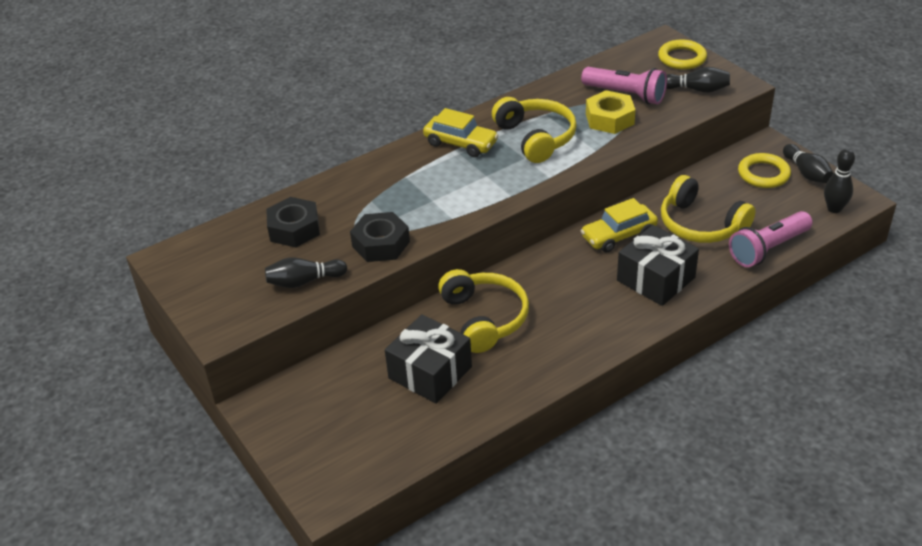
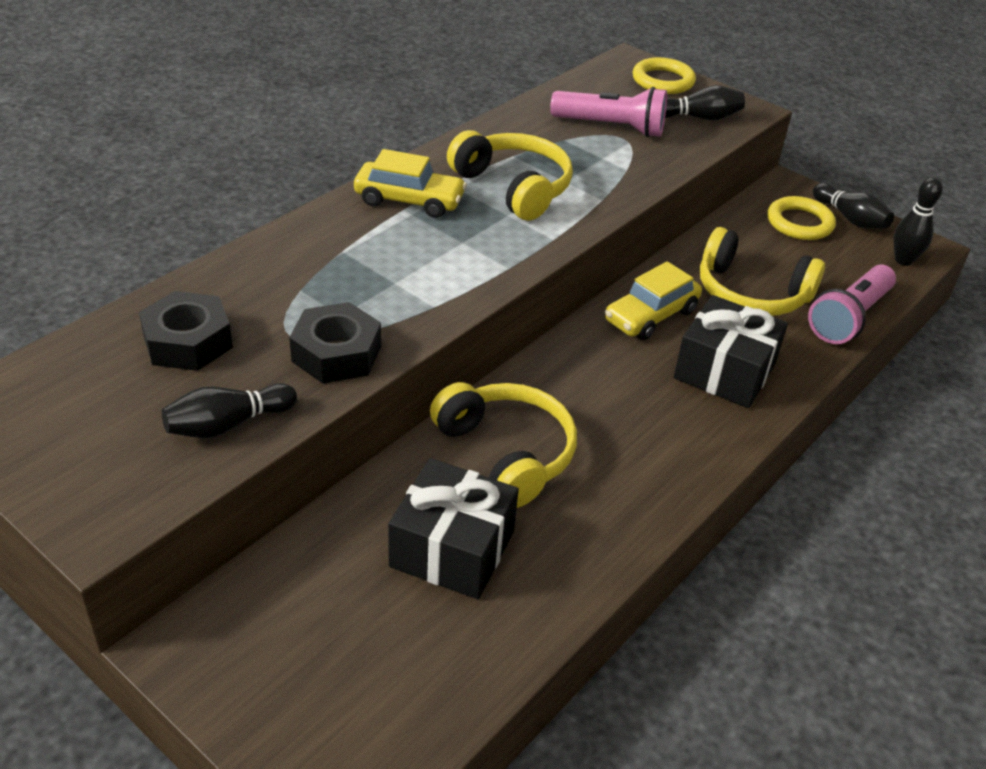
camera: 20 degrees left, 0 degrees up
yellow nut [586,90,635,134] -> none

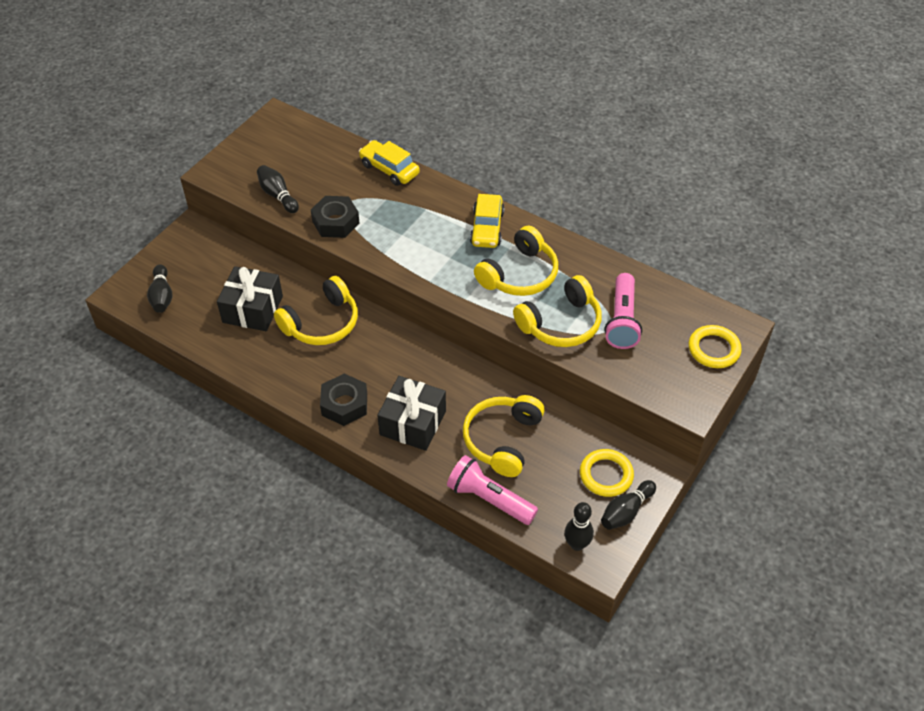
camera: 85 degrees right, 10 degrees up
black nut [139,291,233,371] -> black nut moved to [320,374,367,426]
yellow car [605,261,702,340] -> yellow car moved to [359,140,420,186]
black bowling pin [665,85,745,120] -> black bowling pin moved to [147,264,173,313]
none -> yellow headphones [513,275,602,347]

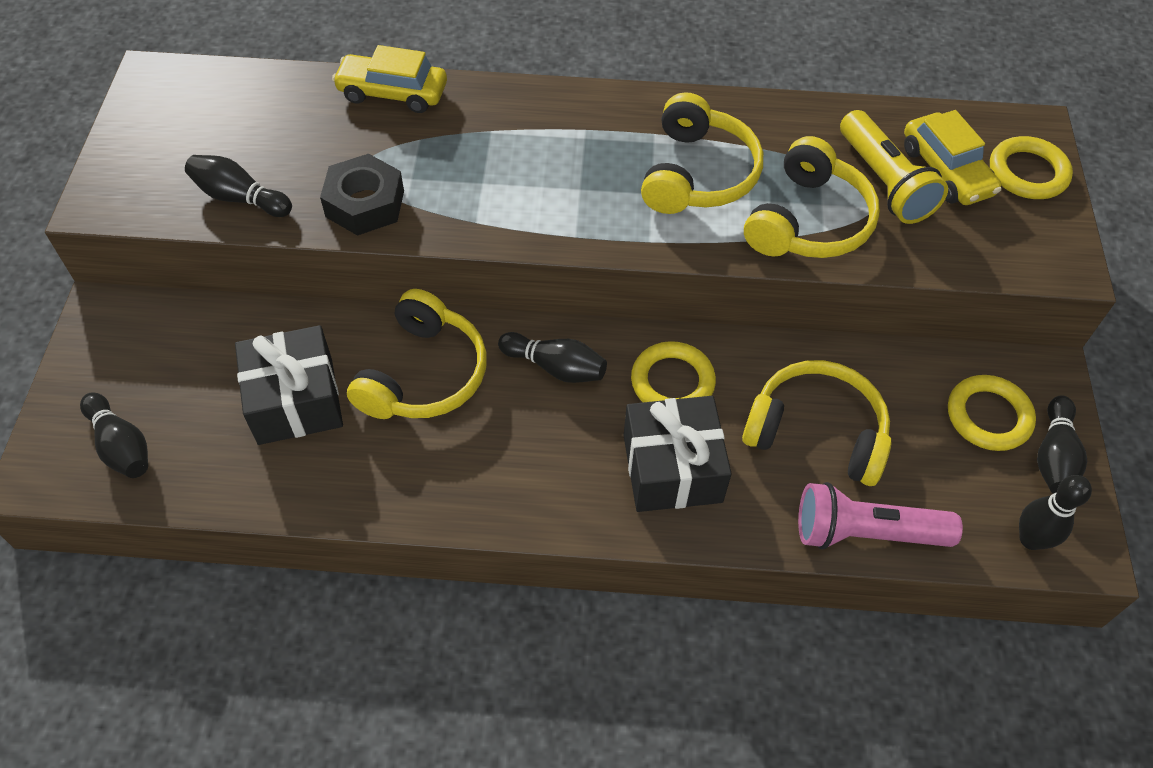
camera: 30 degrees left, 5 degrees up
black nut [320,374,367,426] -> none
yellow headphones [463,395,545,477] -> yellow headphones turned 120 degrees clockwise [742,360,891,486]
yellow car [470,194,505,248] -> yellow car moved to [904,110,1002,205]
pink flashlight [605,273,642,349] -> yellow flashlight [840,110,948,224]
none -> black bowling pin [498,332,607,383]
none -> yellow ring [631,341,716,402]

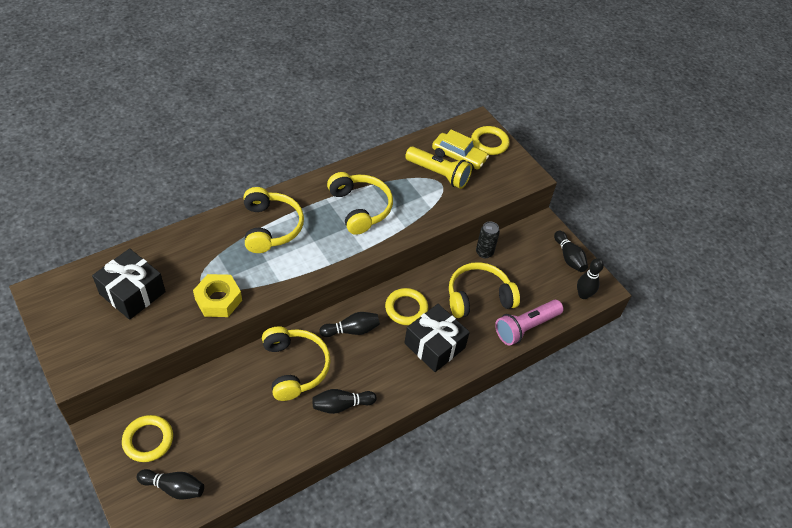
camera: 40 degrees left, 5 degrees down
black bowling pin [185,155,292,217] -> black bowling pin moved to [312,389,377,414]
black gift [235,325,343,445] -> black gift moved to [92,248,166,320]
black nut [320,154,404,236] -> yellow nut [193,274,242,317]
yellow car [332,45,447,113] -> none
yellow headphones [744,136,880,258] -> yellow headphones moved to [244,187,304,253]
yellow ring [948,375,1036,451] -> yellow ring moved to [122,415,173,462]
none -> black can [476,221,500,258]

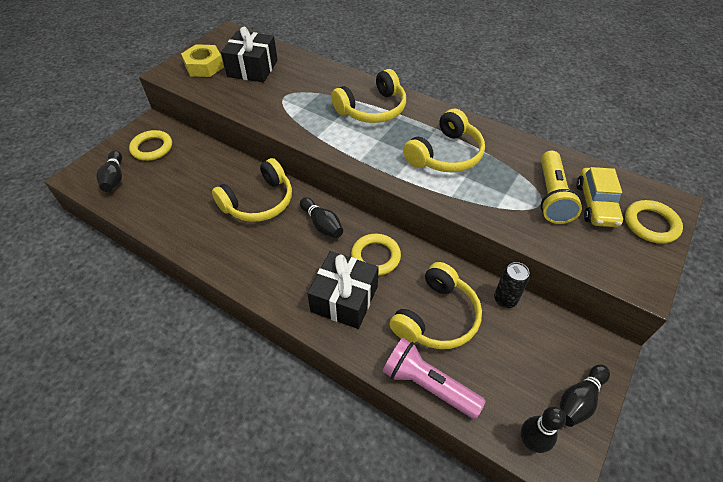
camera: 70 degrees right, 0 degrees up
yellow nut [193,274,242,317] -> yellow nut moved to [181,44,224,77]
black bowling pin [312,389,377,414] -> none
yellow headphones [449,262,520,318] -> yellow headphones turned 75 degrees clockwise [390,262,482,349]

